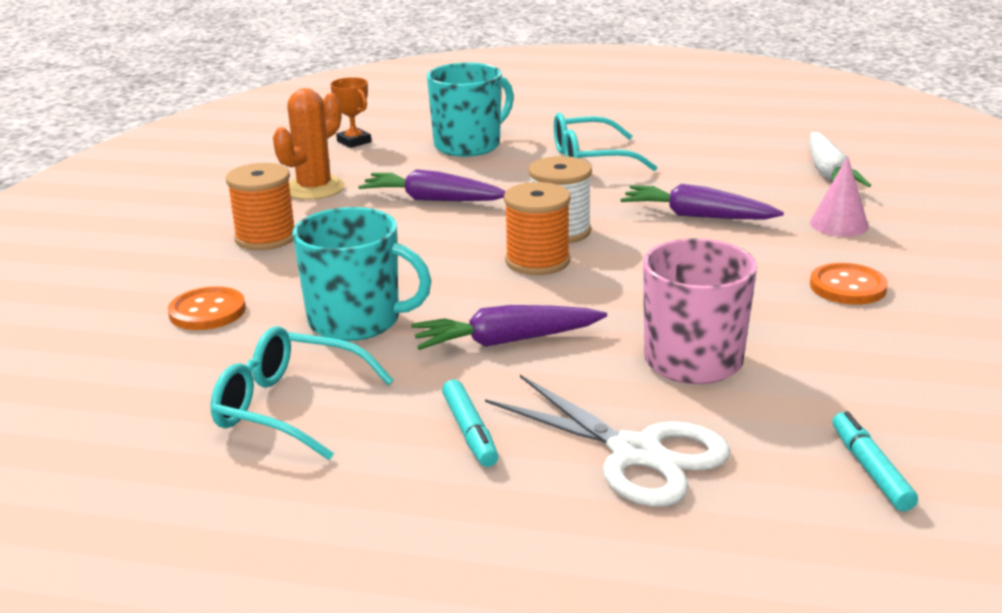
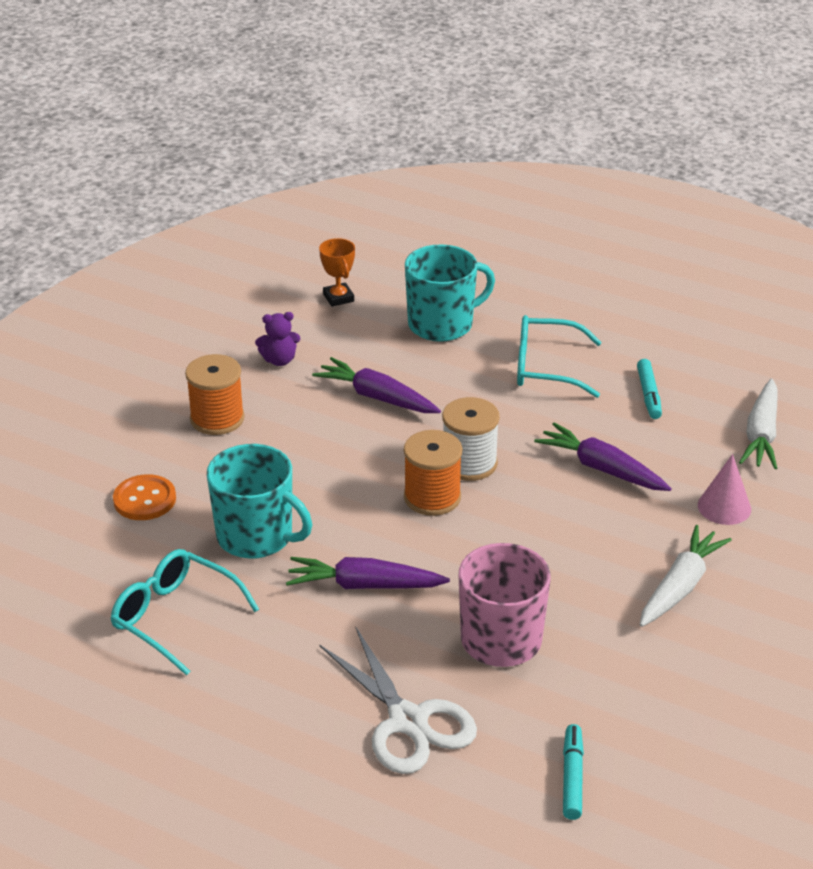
camera: 15 degrees right, 10 degrees up
orange cactus [273,88,345,200] -> purple teddy bear [255,312,300,366]
turquoise marker [442,380,498,467] -> turquoise marker moved to [637,359,662,419]
orange button [810,263,888,305] -> white carrot [640,525,732,627]

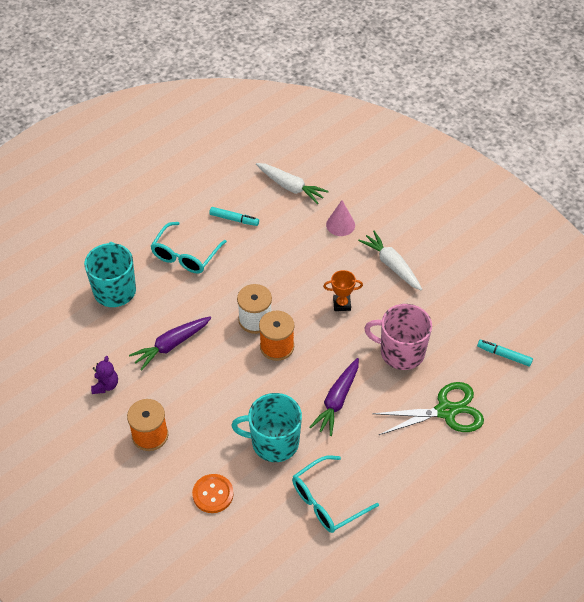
camera: 70 degrees left, 15 degrees up
turquoise mug [207,444,312,559] -> turquoise mug turned 135 degrees counterclockwise [231,393,302,462]
orange trophy [319,238,355,307] -> orange trophy moved to [323,270,363,311]
white scissors [319,628,477,774] -> green scissors [372,382,484,435]
purple carrot [534,423,672,491] -> none

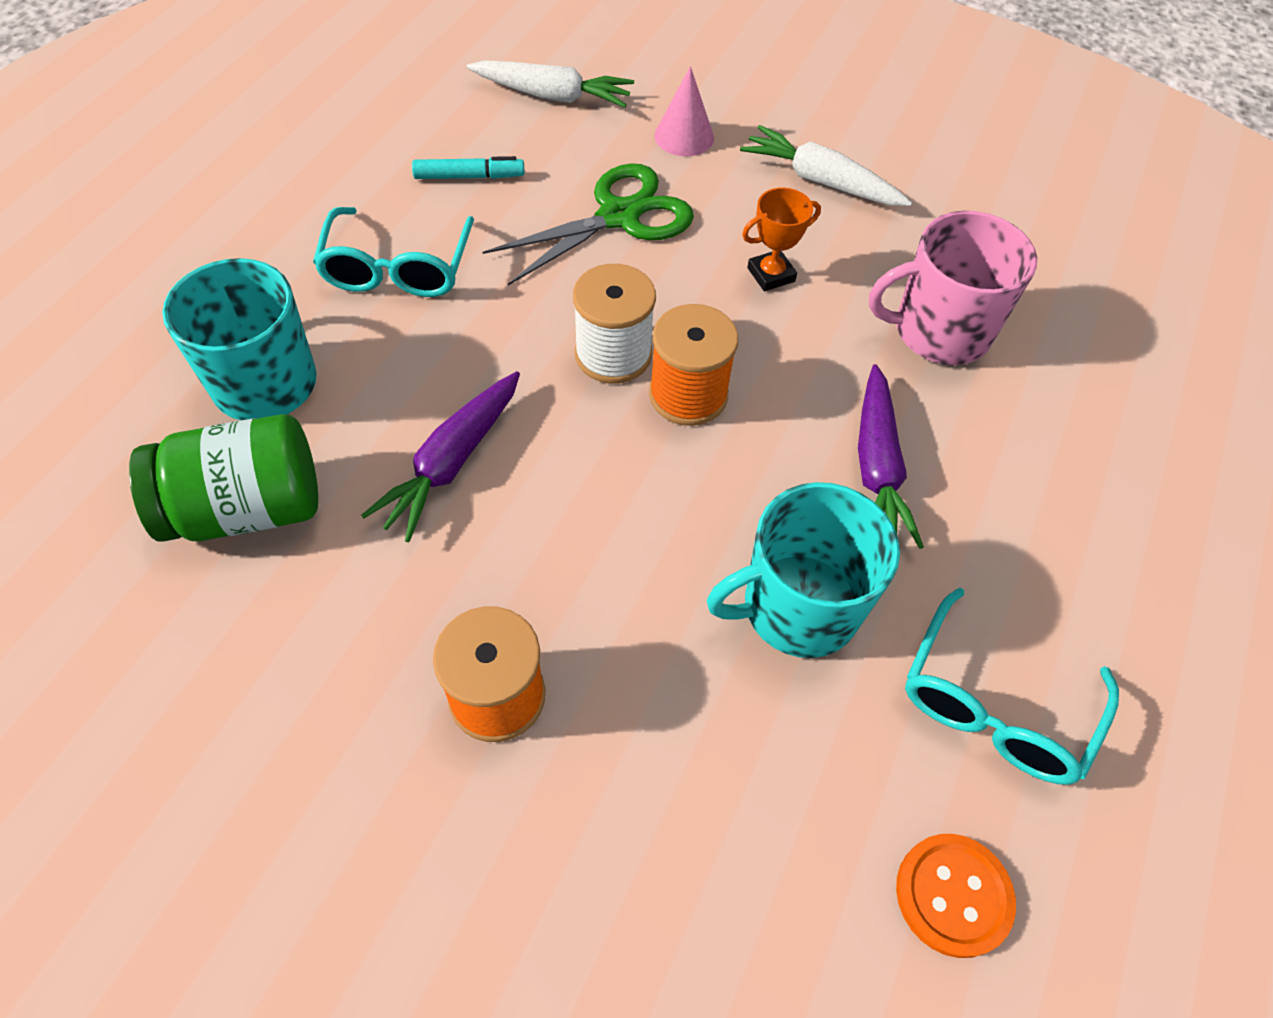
camera: 25 degrees left, 5 degrees up
purple teddy bear [91,356,118,394] -> none
orange button [192,474,234,513] -> orange button moved to [896,834,1016,958]
green scissors [372,382,484,435] -> green scissors moved to [483,163,694,285]
turquoise marker [477,340,533,367] -> none
none -> green jar [129,414,318,542]

